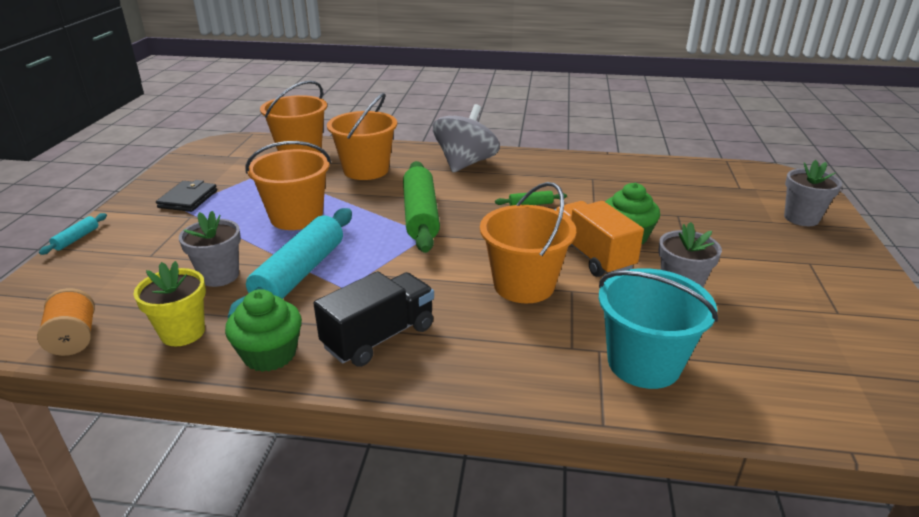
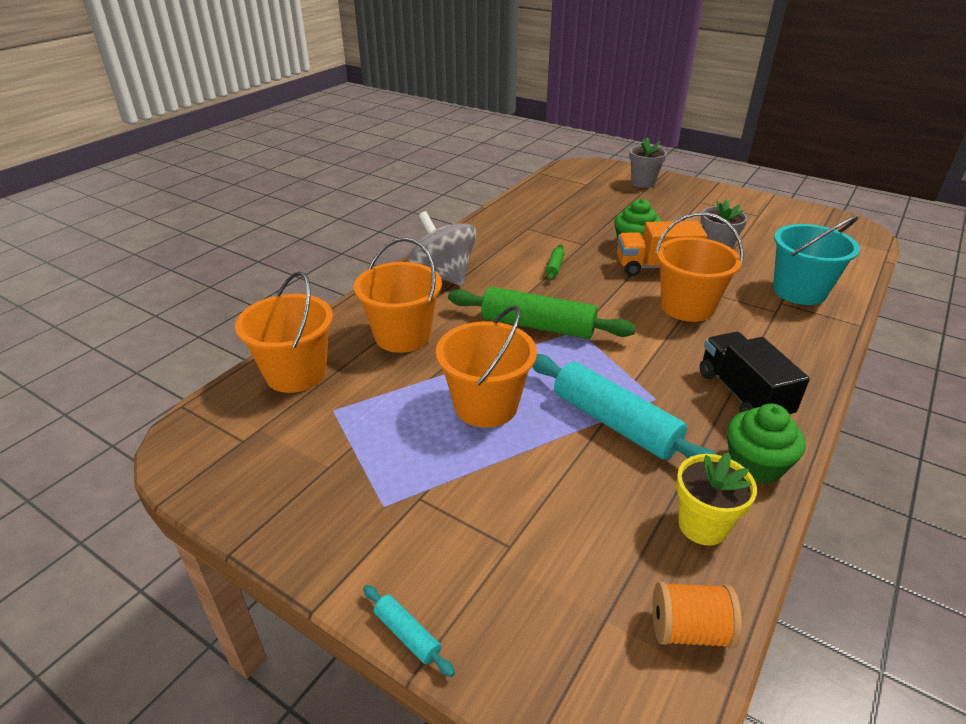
camera: 65 degrees left, 5 degrees up
black wallet [156,180,217,212] -> none
grey flower pot [179,211,241,287] -> none

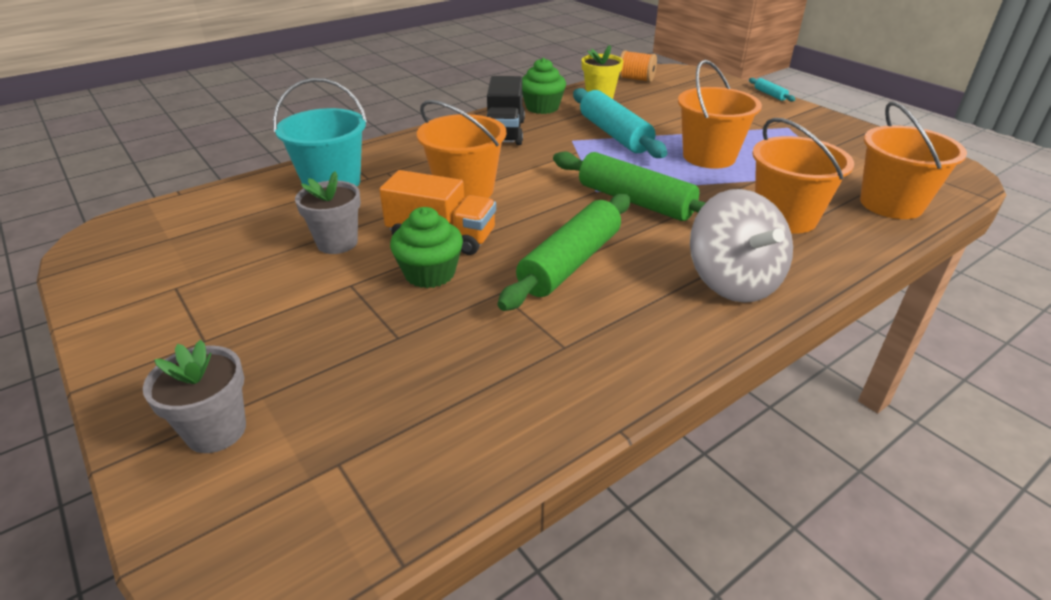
camera: 160 degrees left, 0 degrees up
green rolling pin [546,244,565,281] -> green rolling pin [498,194,630,311], size x2.35

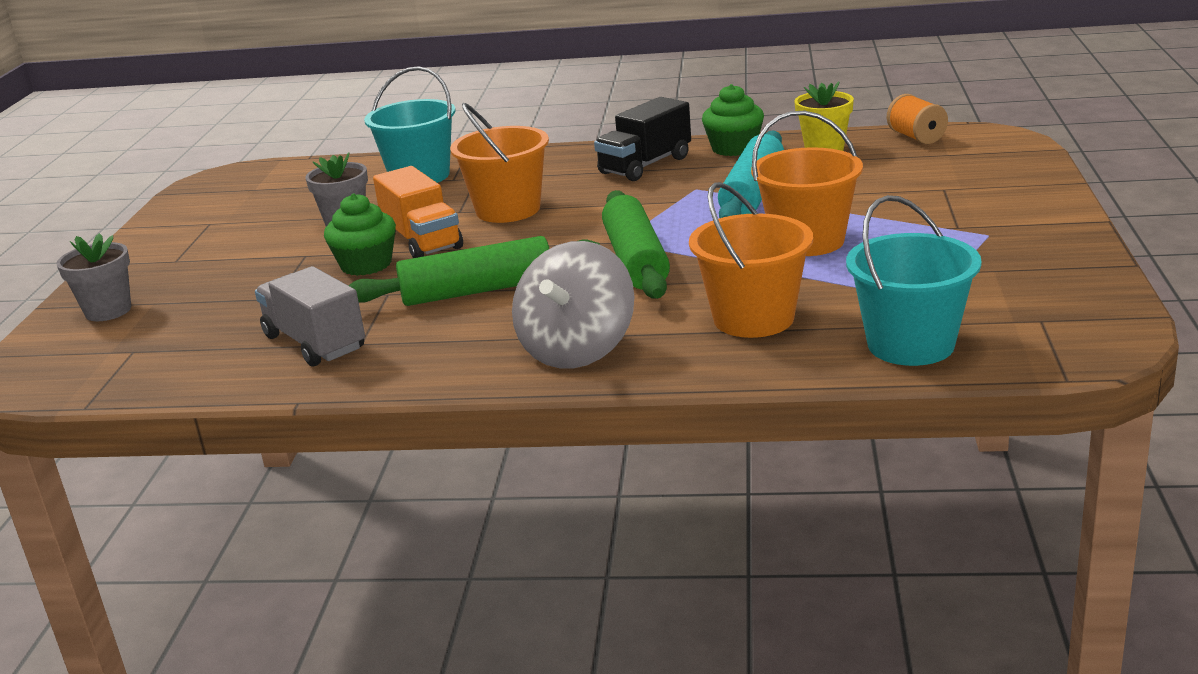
camera: 45 degrees right, 10 degrees down
turquoise rolling pin [749,78,796,102] -> none
orange bucket [860,102,967,219] -> turquoise bucket [846,195,982,366]
none -> grey truck [255,266,365,366]

